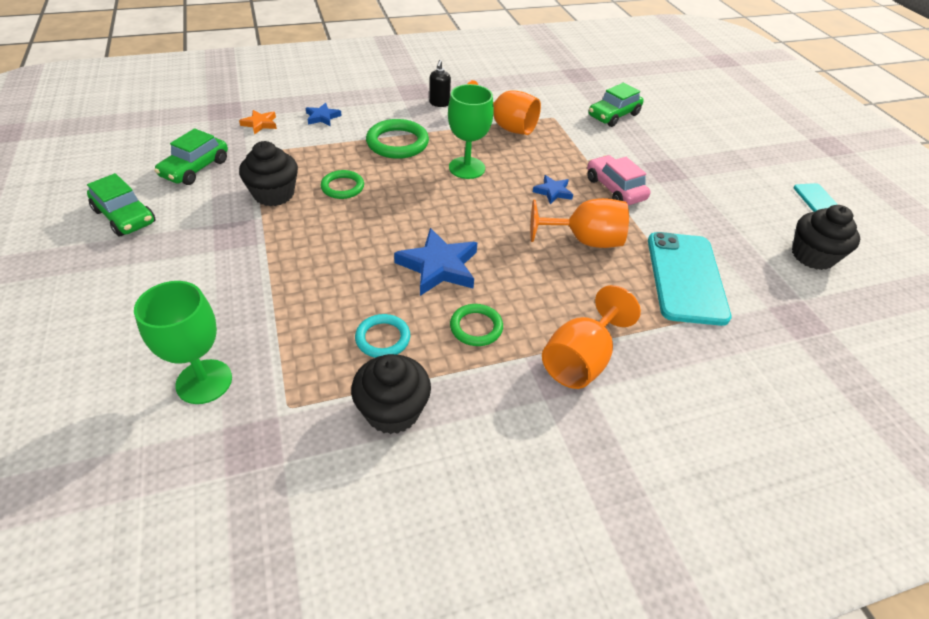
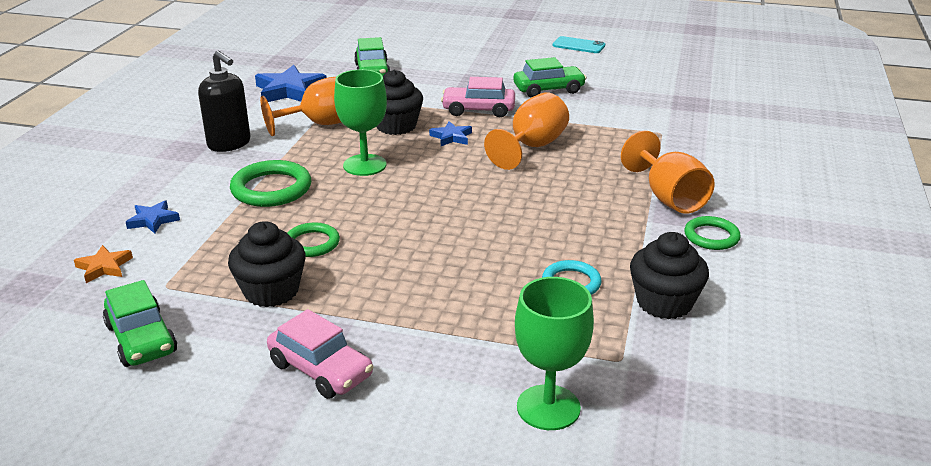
camera: 55 degrees left, 15 degrees down
green car [87,173,155,236] -> green car moved to [513,57,587,98]
blue star [394,228,478,296] -> blue star moved to [255,65,327,102]
black soap dispenser [429,60,451,107] -> black soap dispenser [198,51,250,152], size x1.70
green ring [450,304,503,346] -> green ring moved to [684,216,741,250]
turquoise phone [648,232,731,326] -> none
black cupcake [792,205,860,270] -> black cupcake moved to [377,70,423,135]
none -> pink car [267,309,373,399]

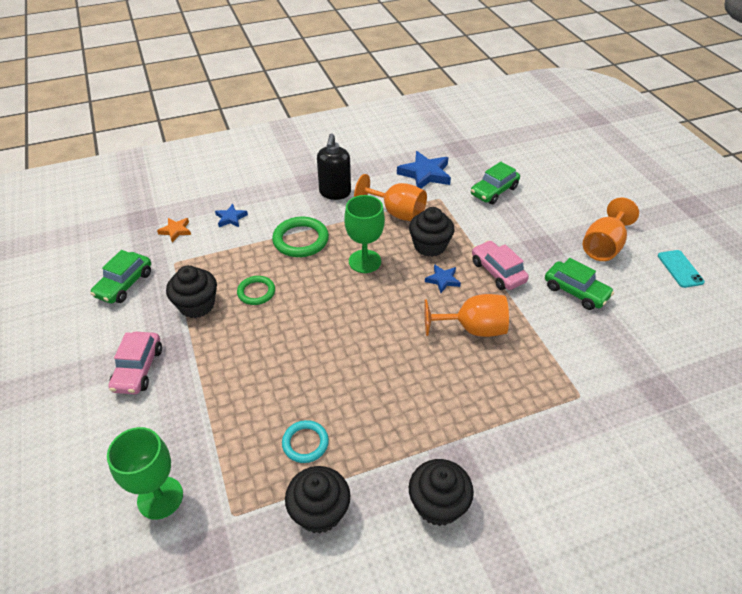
camera: 55 degrees right, 15 degrees up
orange goblet [621,131,715,214] -> orange goblet moved to [583,198,639,261]
green ring [684,216,741,250] -> black cupcake [409,459,474,526]

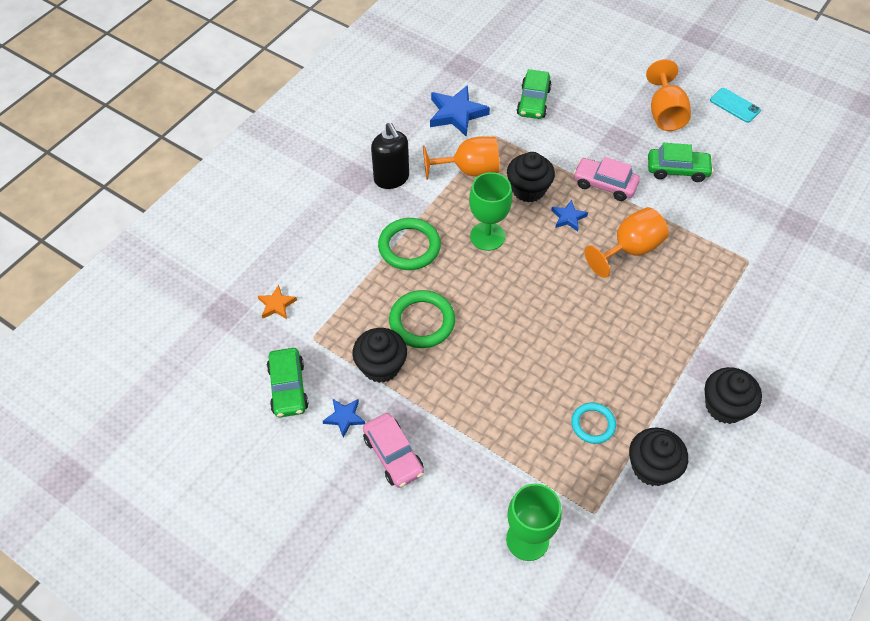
camera: 35 degrees left, 10 degrees up
blue star [215,204,248,227] -> blue star moved to [323,399,365,438]
green ring [237,276,275,305] -> green ring [389,290,455,348], size x1.59

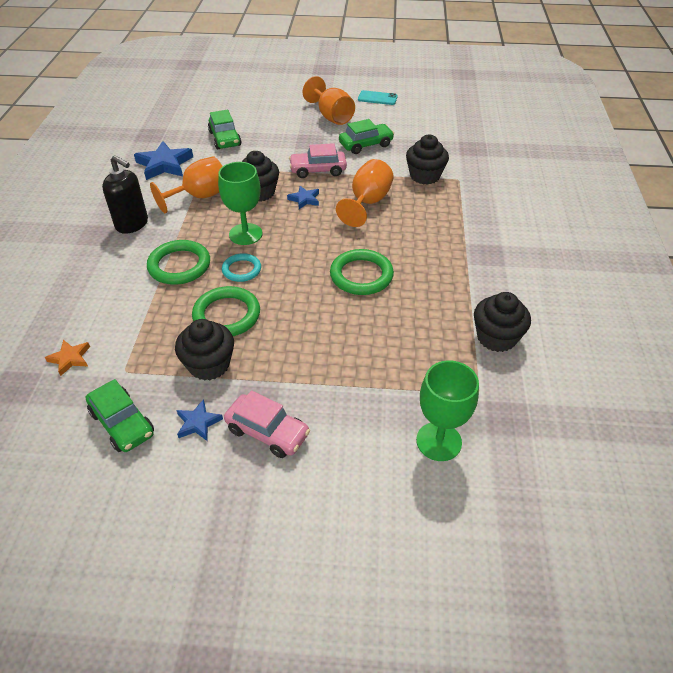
camera: 30 degrees left, 10 degrees down
turquoise ring [571,403,616,444] -> turquoise ring moved to [222,253,261,282]
black cupcake [705,367,762,424] -> black cupcake moved to [406,135,449,185]
none -> green ring [330,249,394,295]

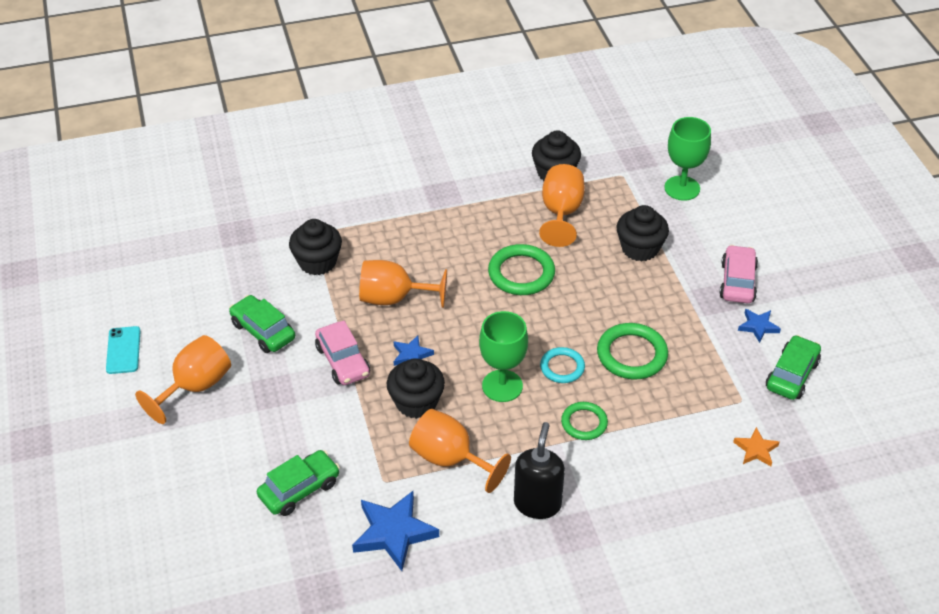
camera: 110 degrees left, 0 degrees up
green ring [147,240,210,285] -> green ring [561,402,608,440], size x0.63
black cupcake [175,319,234,381] -> black cupcake moved to [616,205,669,262]
none -> orange goblet [539,164,585,247]

